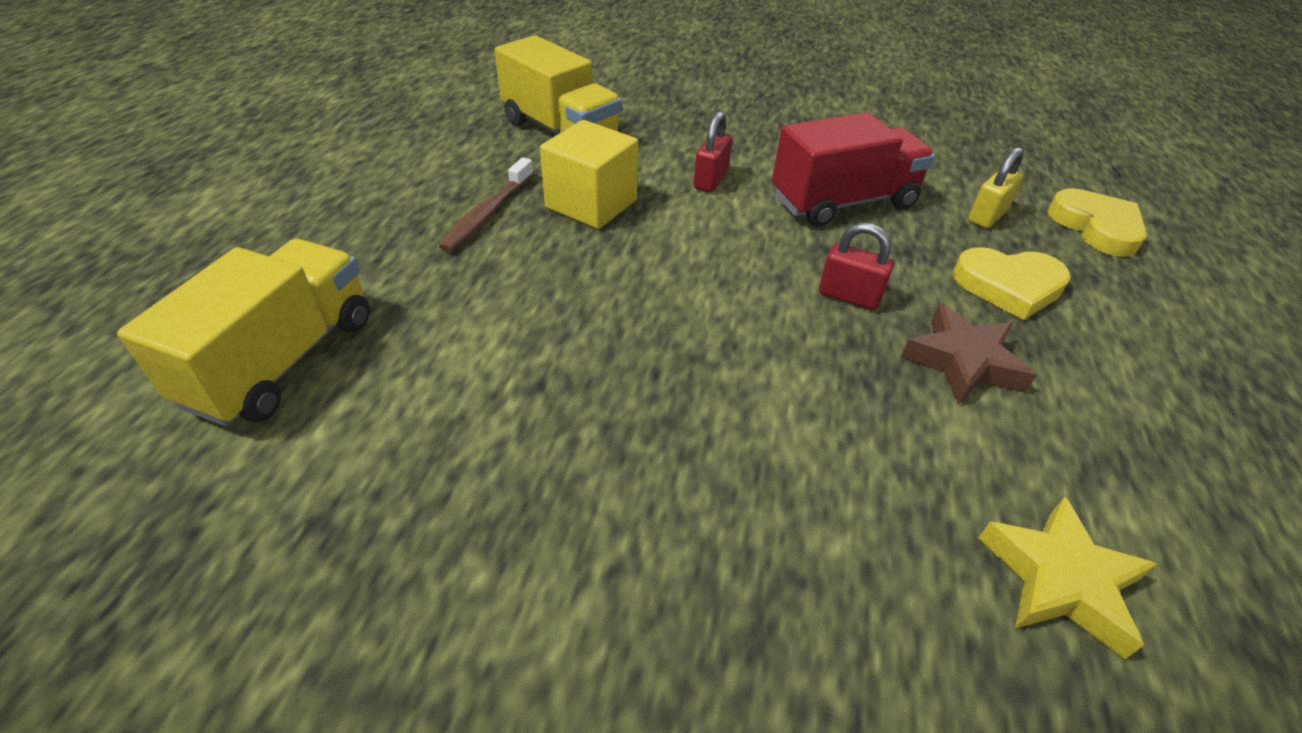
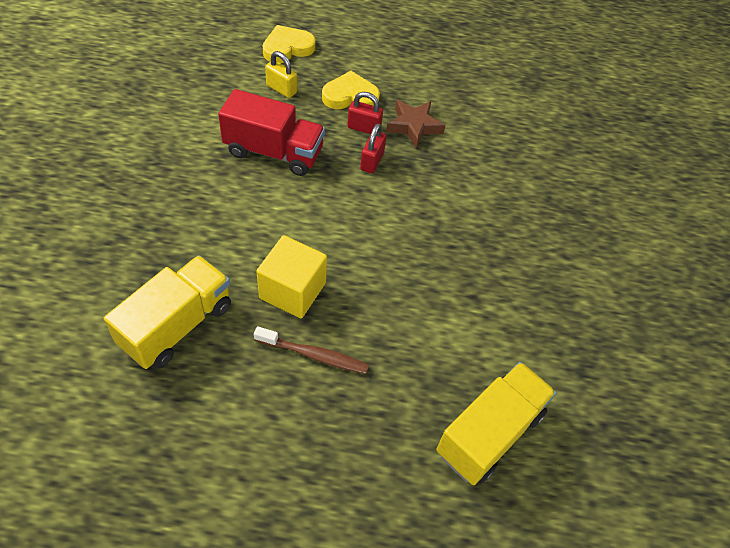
camera: 100 degrees left, 10 degrees up
yellow truck [117,239,370,426] -> yellow truck turned 120 degrees clockwise [436,362,556,485]
red padlock [693,111,732,192] -> red padlock moved to [347,92,383,134]
red truck [772,112,935,227] -> red truck turned 135 degrees clockwise [218,89,325,176]
yellow heart [953,247,1071,320] -> yellow heart turned 90 degrees counterclockwise [322,71,380,109]
yellow star [978,497,1157,659] -> none

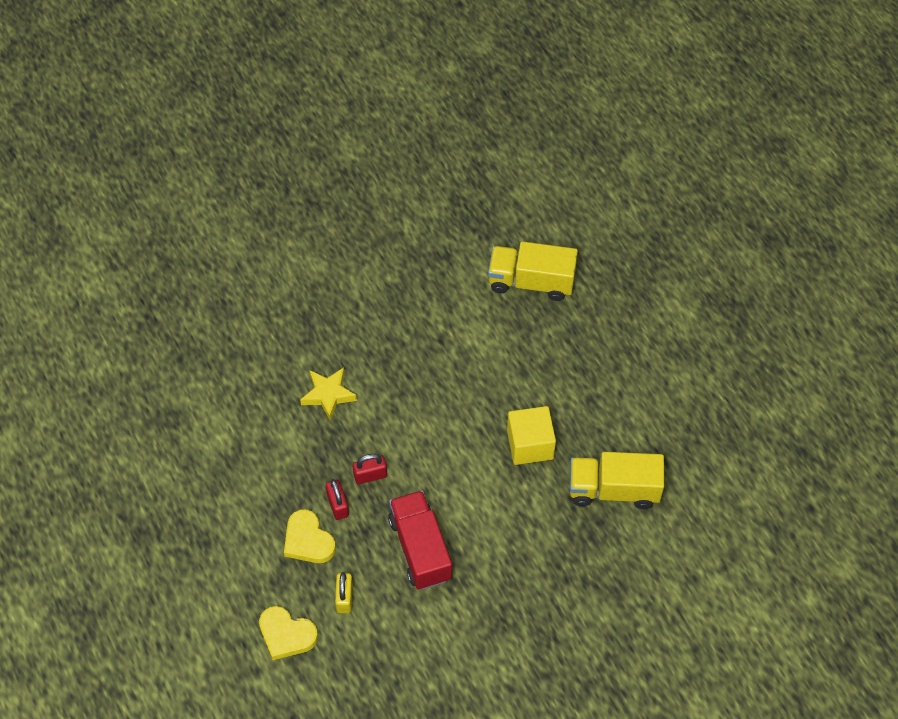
camera: 120 degrees left, 5 degrees up
brown toothbrush [254,326,369,374] -> none
brown star [386,100,445,148] -> none
none -> yellow star [300,367,357,420]

